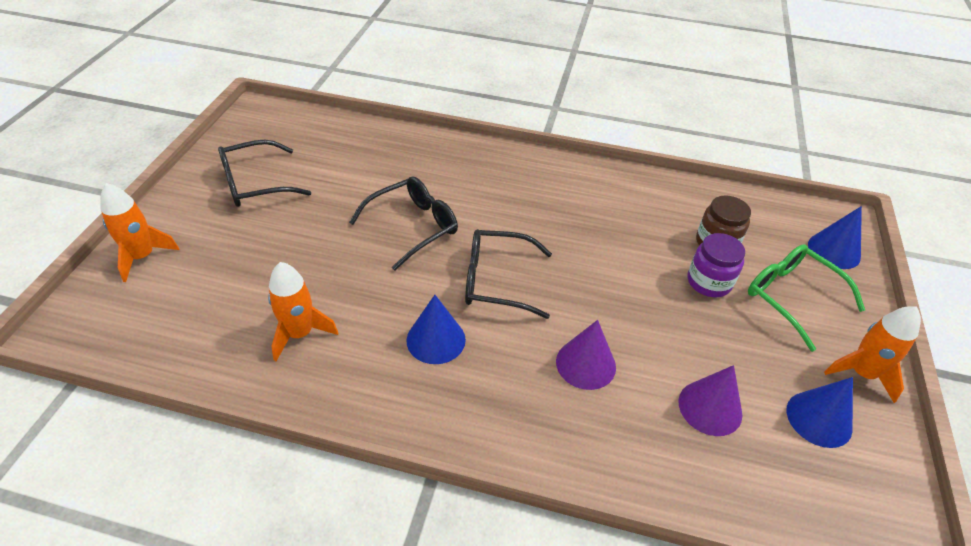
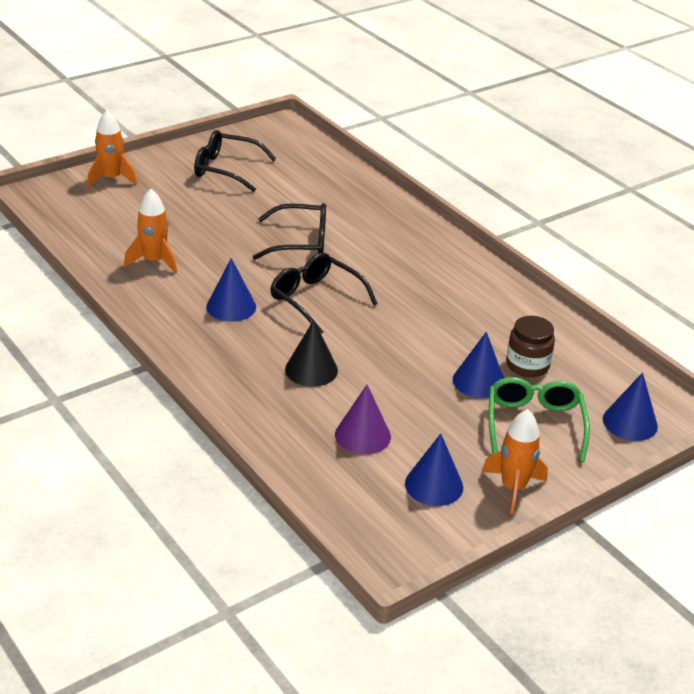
camera: 40 degrees right, 10 degrees down
purple cone [556,320,616,390] -> black cone [285,320,338,387]
purple jar [687,233,745,297] -> blue cone [453,332,504,398]

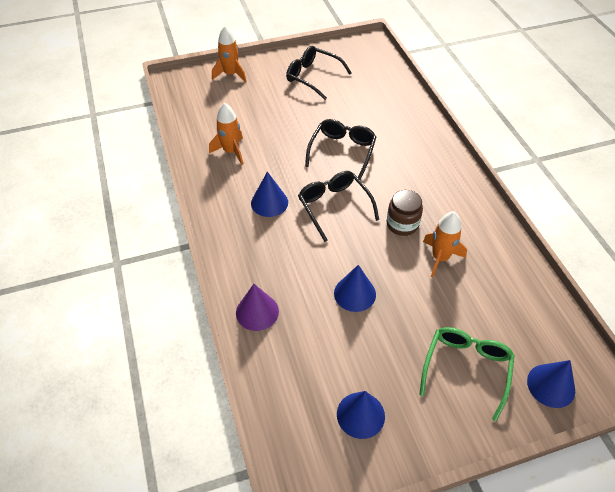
camera: 20 degrees right, 15 degrees up
black glasses [252,203,326,260] -> black glasses turned 90 degrees counterclockwise [305,119,376,180]
black cone [285,320,338,387] -> none
purple cone [335,385,391,455] -> purple cone moved to [236,284,279,331]
blue cone [453,332,504,398] -> blue cone moved to [334,265,376,312]
orange rocket [482,409,548,514] -> orange rocket moved to [423,211,467,277]
brown jar [506,316,555,377] -> brown jar moved to [387,190,423,236]

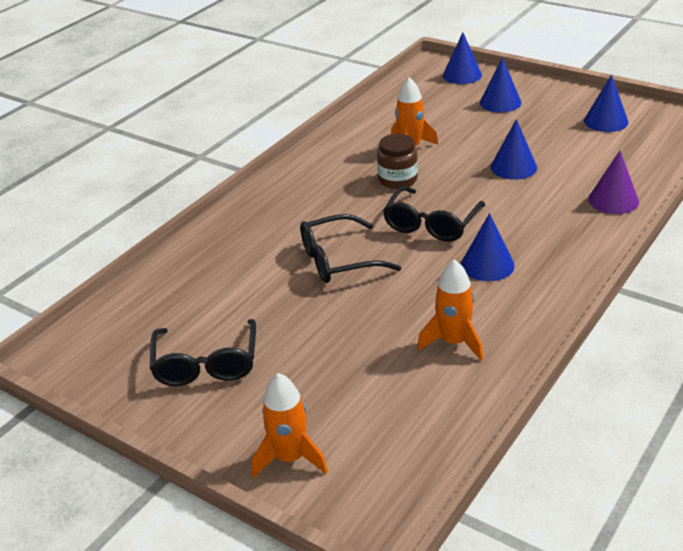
camera: 125 degrees left, 15 degrees down
green glasses [419,327,515,421] -> blue cone [480,58,522,113]

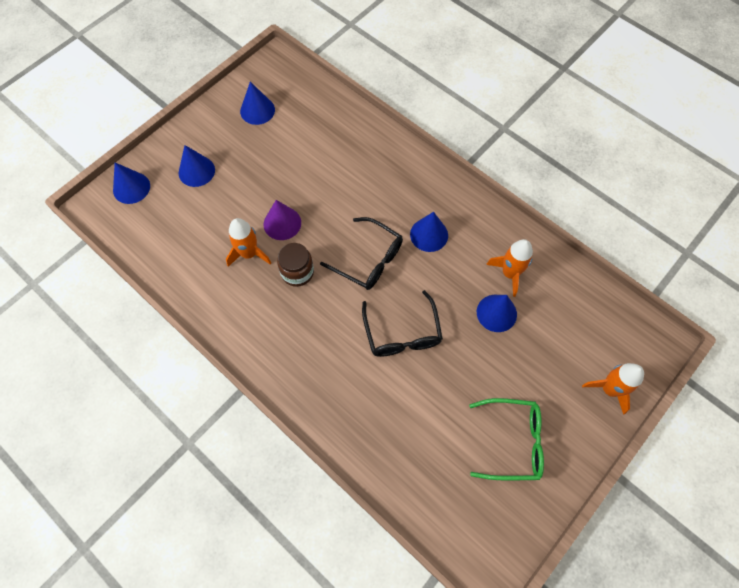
camera: 85 degrees left, 30 degrees up
black glasses [150,319,256,386] -> green glasses [469,398,544,481]
blue cone [491,119,537,180] -> blue cone moved to [477,295,517,332]
purple cone [588,151,639,214] -> purple cone moved to [264,200,301,240]

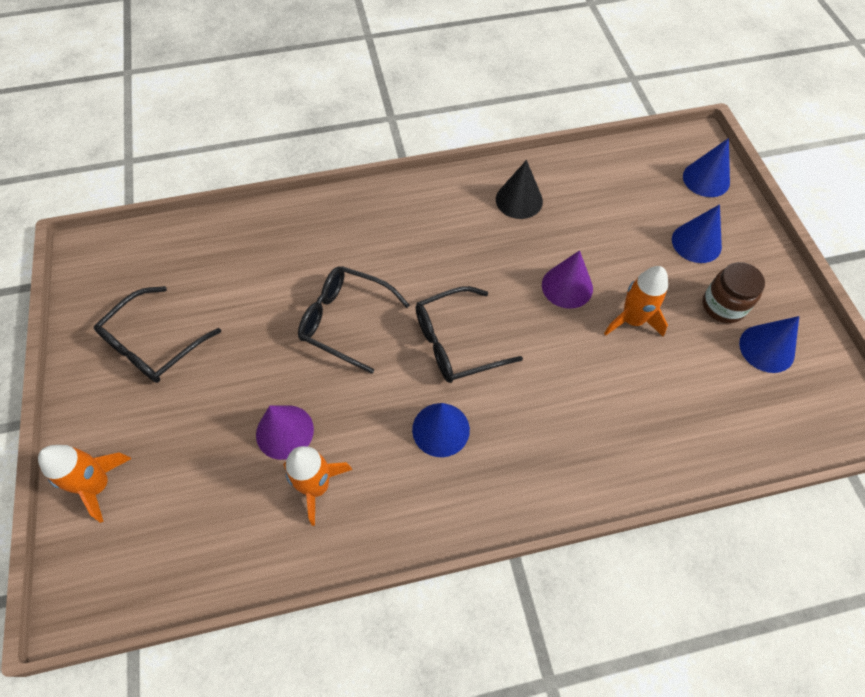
camera: 125 degrees right, 5 degrees down
orange rocket [226,218,271,267] -> orange rocket moved to [604,266,668,337]
brown jar [277,243,314,287] -> brown jar moved to [703,262,765,323]
green glasses [469,398,544,481] -> black glasses [94,286,221,383]
blue cone [477,295,517,332] -> purple cone [256,405,314,460]
none -> black cone [496,160,543,219]

